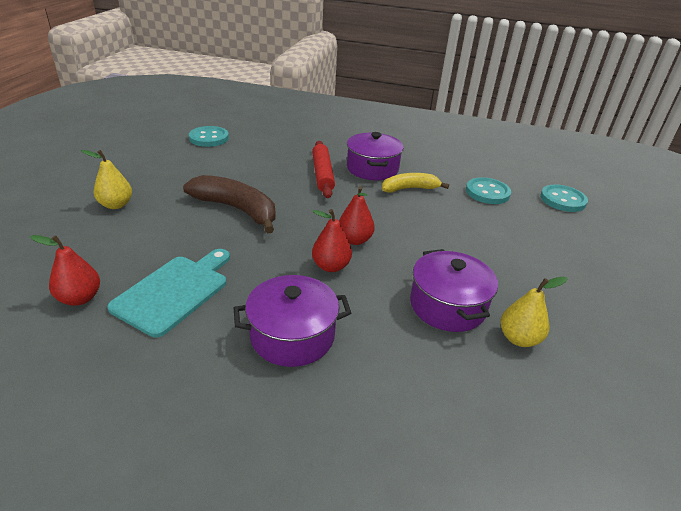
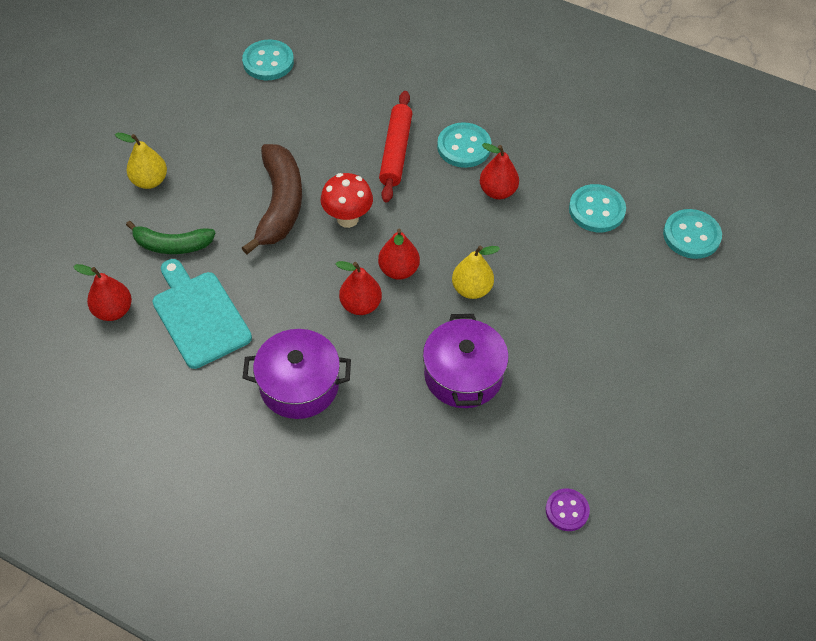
camera: 15 degrees right, 20 degrees up
turquoise cutting board [107,249,230,337] -> turquoise cutting board turned 75 degrees counterclockwise [152,259,252,369]
brown banana [183,175,276,233] -> brown banana turned 45 degrees clockwise [242,144,302,254]
purple pot [347,132,404,180] -> turquoise button [437,122,491,168]
yellow banana [382,173,449,193] -> red pear [480,143,519,199]
yellow pear [500,276,568,347] -> yellow pear moved to [452,246,500,299]
none -> green banana [126,221,215,254]
none -> red mushroom [321,173,373,228]
none -> purple button [546,488,590,531]

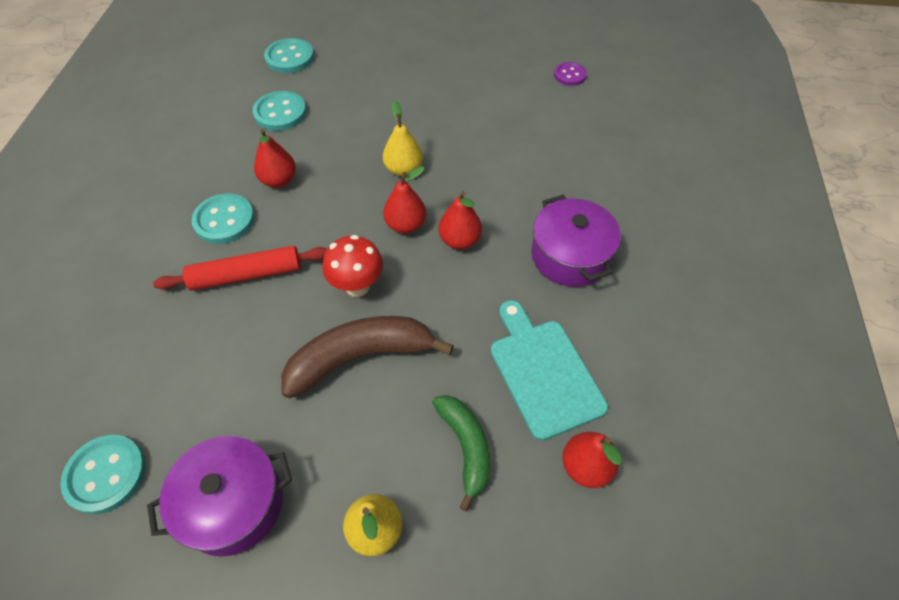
camera: 110 degrees left, 0 degrees up
turquoise cutting board [152,259,252,369] -> turquoise cutting board turned 120 degrees clockwise [491,300,608,441]
purple pot [423,314,509,408] -> purple pot moved to [147,436,292,557]

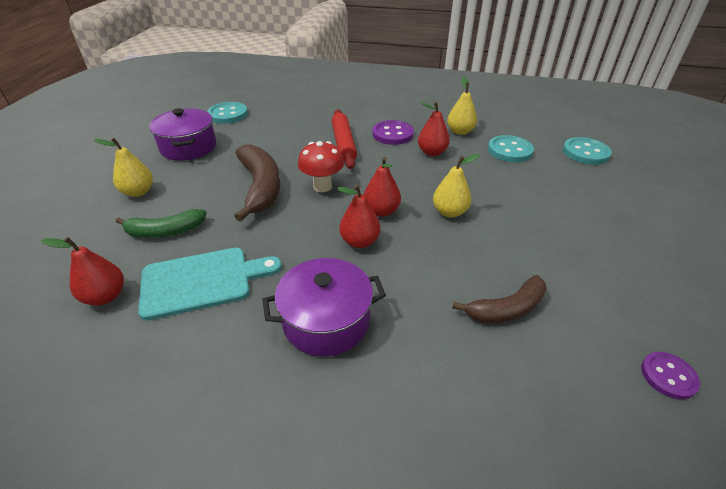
camera: 95 degrees right, 15 degrees down
turquoise button [192,193,255,244] -> purple button [372,120,414,145]
none -> yellow pear [447,77,477,135]
none -> brown banana [452,275,547,323]

